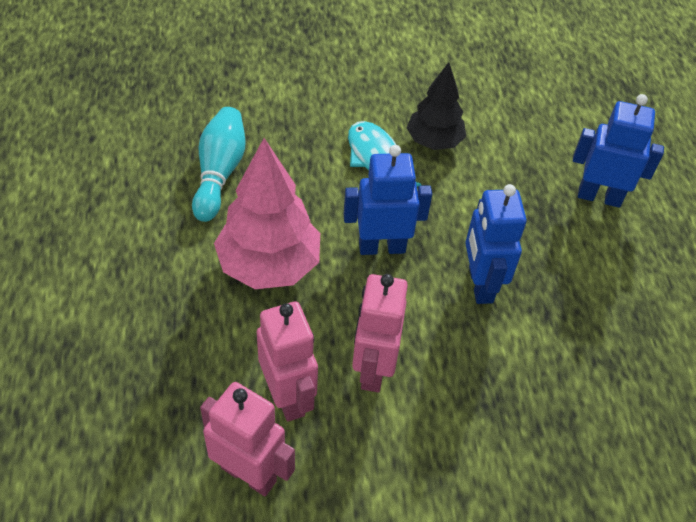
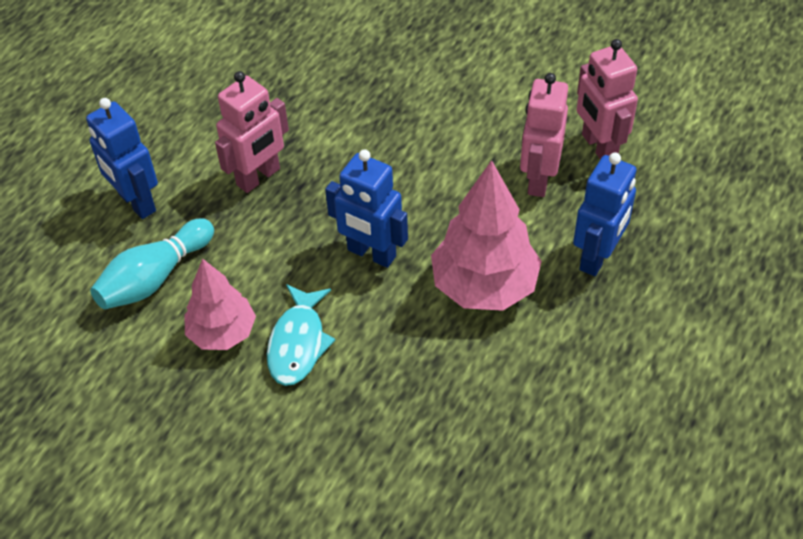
camera: 140 degrees left, 0 degrees up
turquoise bowling pin [192,107,246,222] -> turquoise bowling pin moved to [90,218,214,309]
pink robot [352,274,408,392] -> pink robot moved to [215,71,289,193]
black tree [407,62,466,150] -> pink tree [184,259,256,350]
blue robot [465,184,527,304] -> blue robot moved to [573,153,636,276]

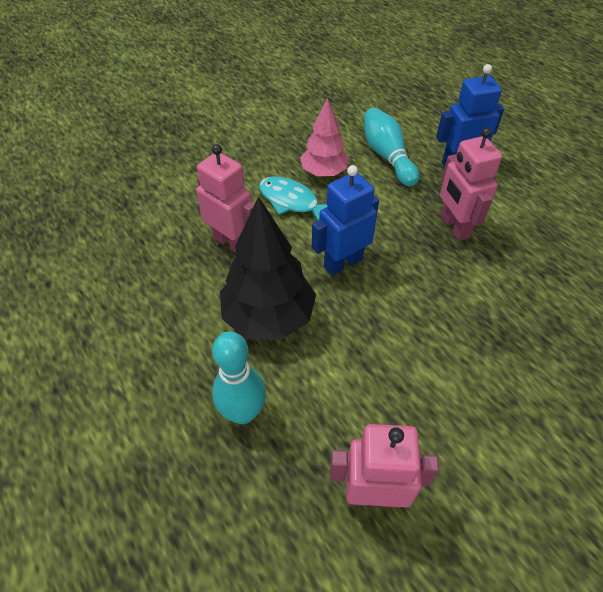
camera: 115 degrees right, 0 degrees up
pink tree [431,160,542,311] -> black tree [220,196,316,340]
pink robot [520,73,568,197] -> pink robot moved to [196,144,255,253]
blue robot [573,153,636,276] -> turquoise bowling pin [212,331,266,424]

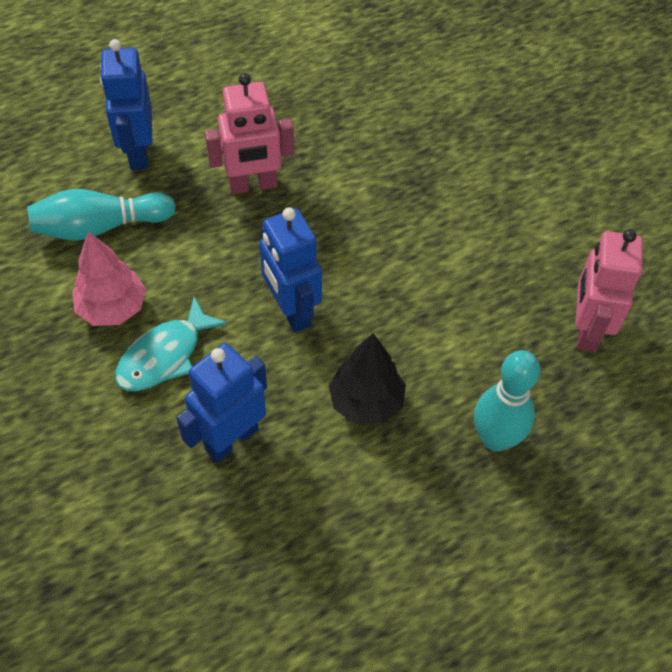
camera: 85 degrees left, 5 degrees up
pink robot [196,144,255,253] -> blue robot [176,343,267,463]
black tree [220,196,316,340] -> black tree [329,333,406,425], size x0.64

